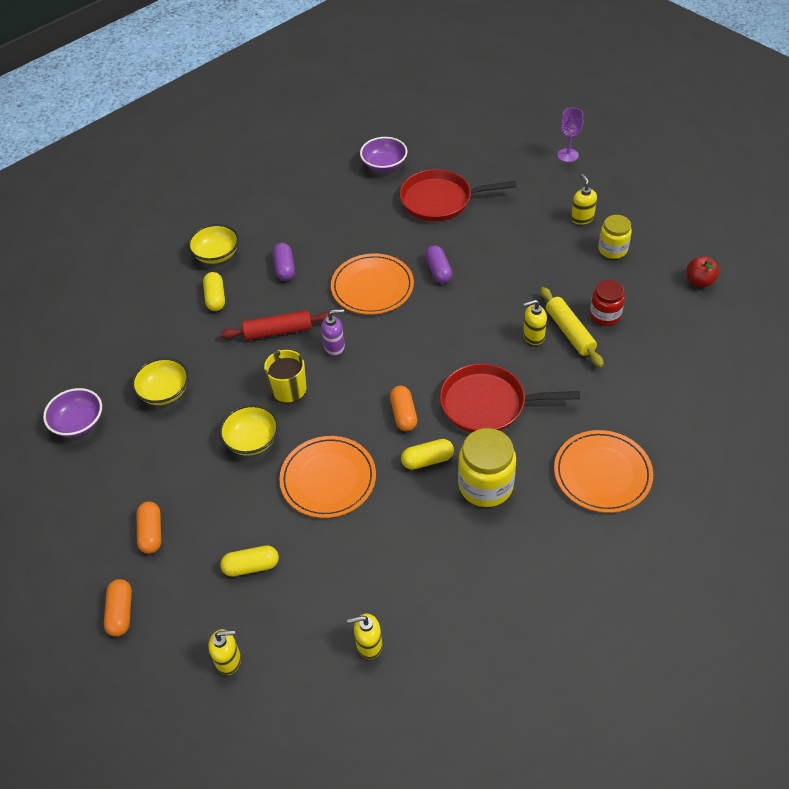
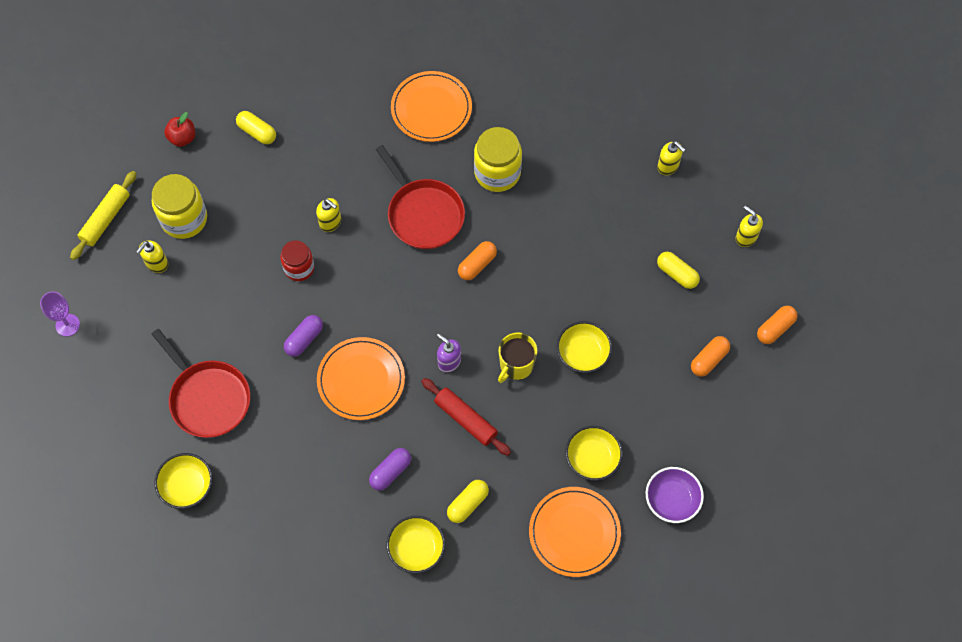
camera: 130 degrees left, 15 degrees up
orange plate [279,436,376,518] -> orange plate moved to [529,487,621,577]
purple bowl [360,137,407,172] -> yellow bowl [154,453,213,509]
yellow capsule [401,439,454,470] -> yellow capsule moved to [236,111,276,144]
yellow rolling pin [540,287,604,367] -> yellow rolling pin moved to [70,171,137,260]
red jar [590,280,625,326] -> red jar moved to [280,240,314,281]
yellow jar [598,215,632,259] -> yellow jar [152,174,207,239], size x1.56

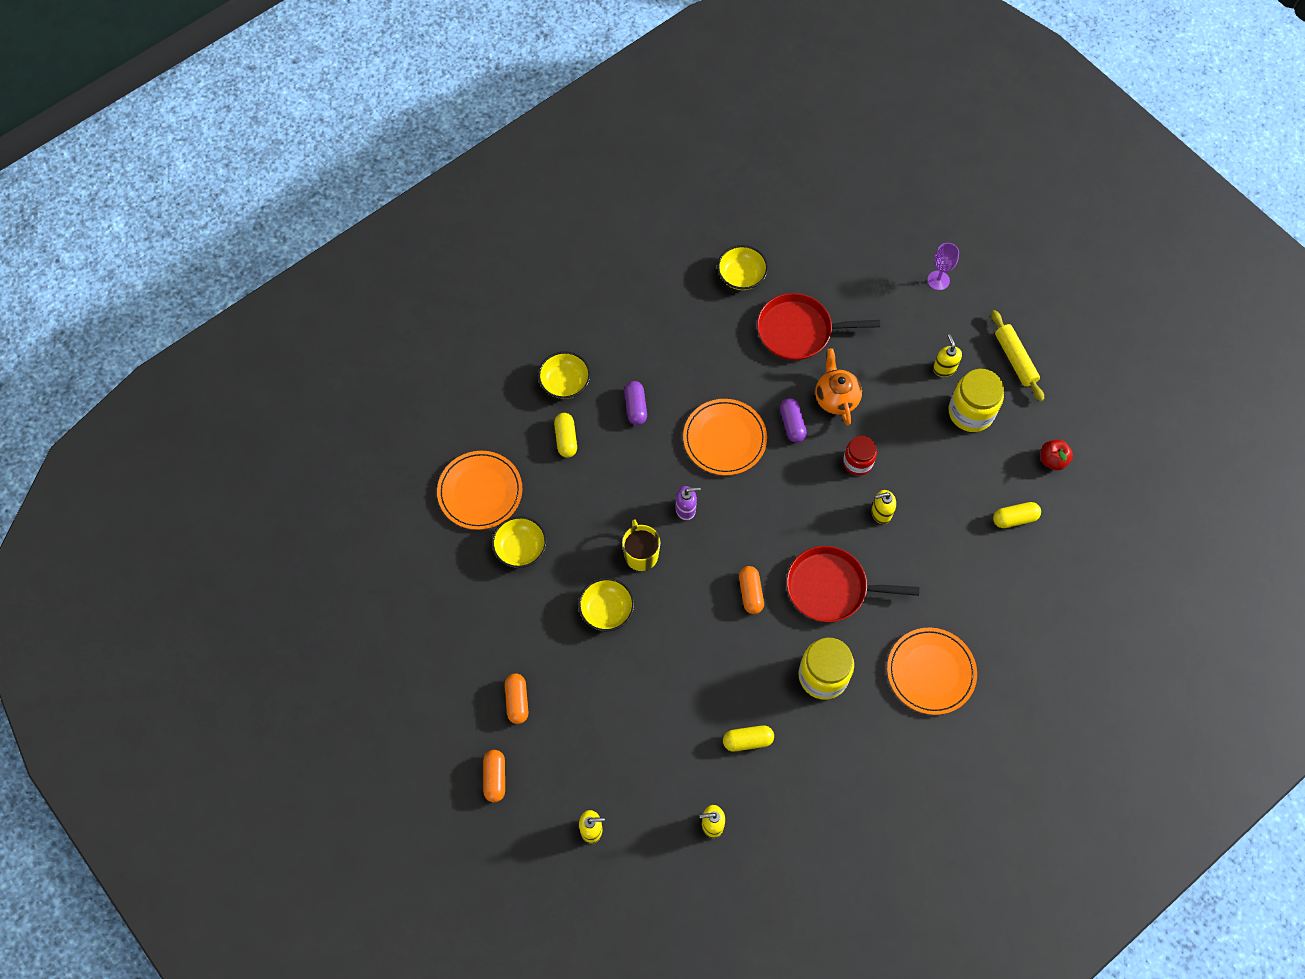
camera: 130 degrees right, 0 degrees up
red rolling pin [421,378,511,456] -> none
purple bowl [646,467,704,523] -> none
yellow capsule [657,252,700,289] -> yellow capsule moved to [723,725,774,751]
none -> orange teapot [815,348,862,426]

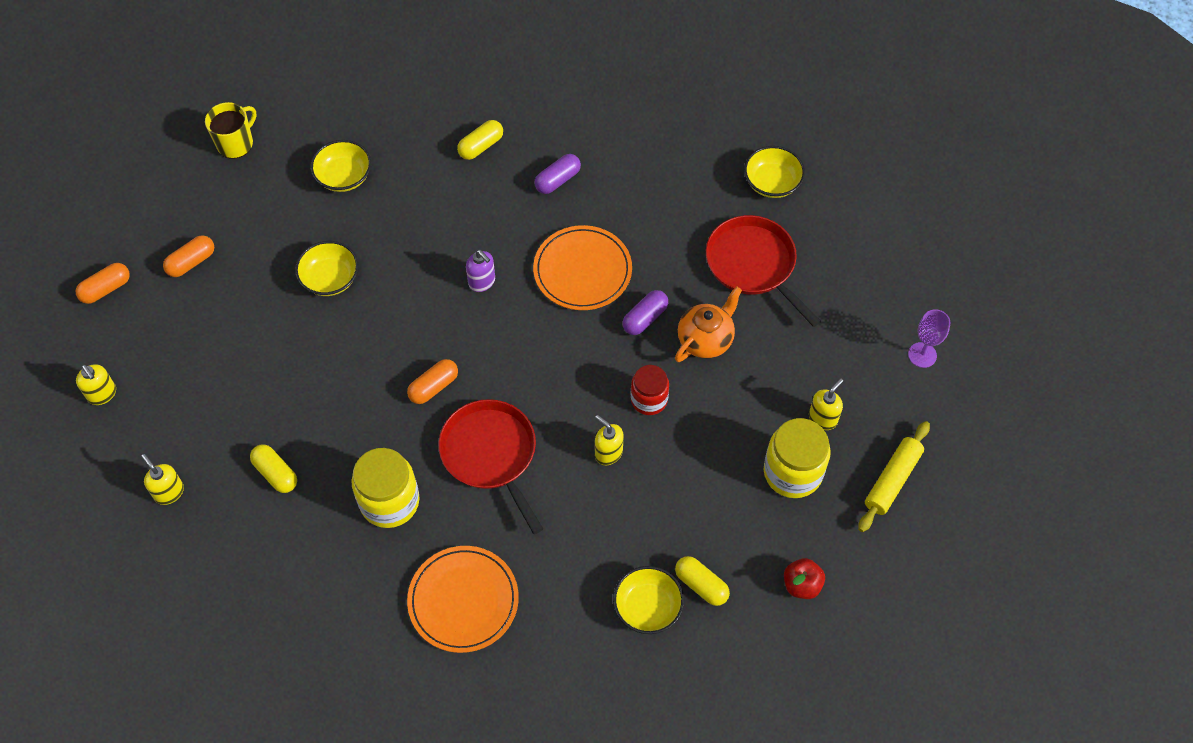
camera: 55 degrees right, 5 degrees down
orange plate [437,451,522,530] -> none
yellow bowl [538,351,591,399] -> yellow bowl moved to [613,566,684,634]
yellow mug [622,519,660,571] -> yellow mug moved to [205,102,256,159]

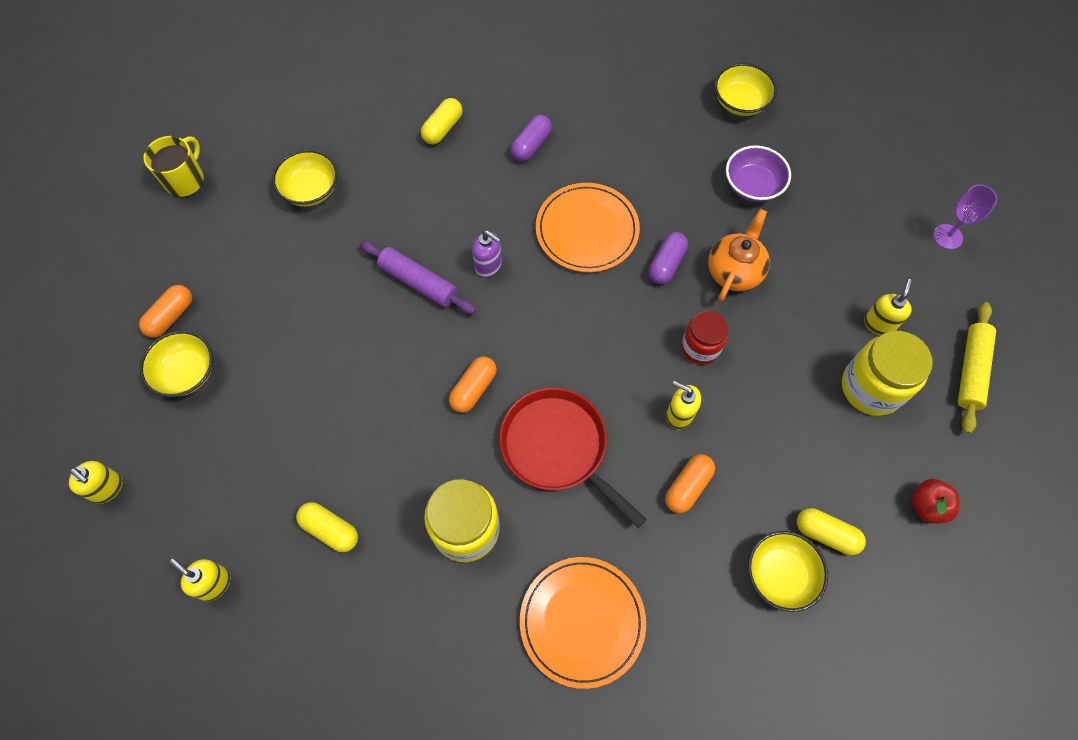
camera: 15 degrees left, 5 degrees up
orange capsule [75,263,130,304] -> orange capsule moved to [665,454,715,513]
yellow bowl [295,241,359,296] -> yellow bowl moved to [140,331,213,397]
red pan [706,215,821,327] -> purple bowl [726,145,791,202]
none -> purple rolling pin [360,241,476,314]

